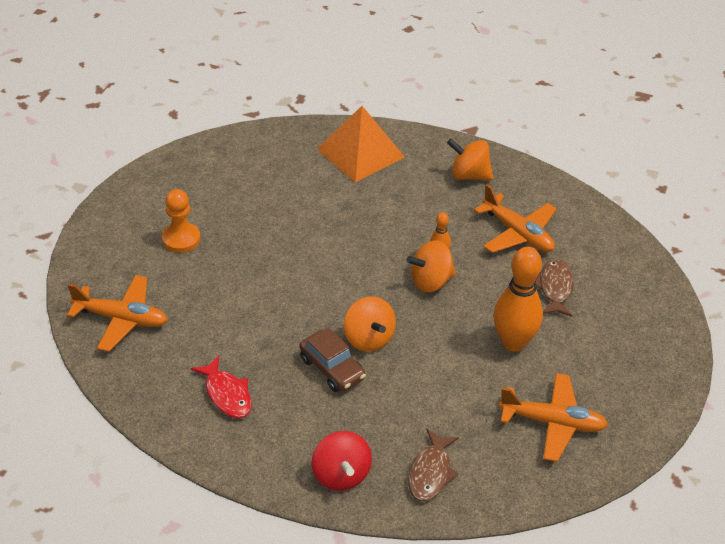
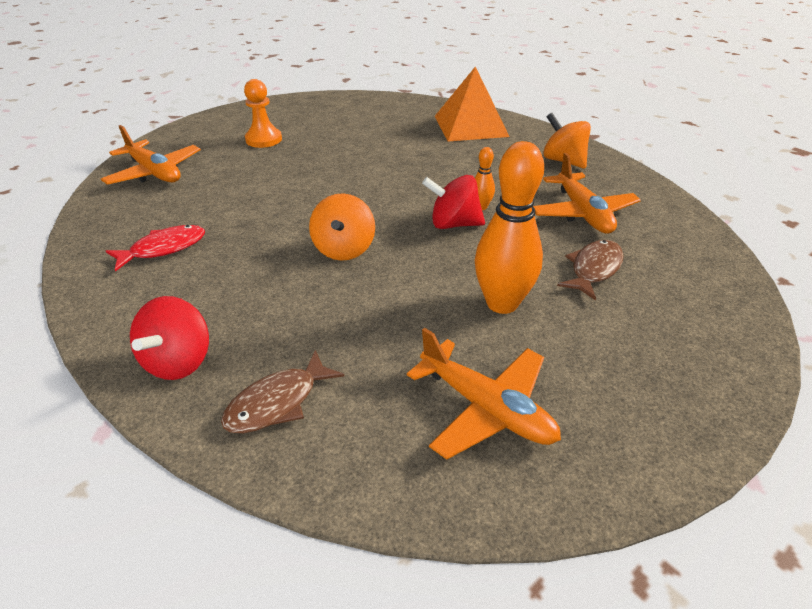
camera: 30 degrees right, 5 degrees down
red fish [191,356,251,418] -> red fish turned 120 degrees counterclockwise [106,225,205,272]
brown car [300,328,366,392] -> none
orange spinning top [406,240,456,292] -> red spinning top [422,175,485,229]

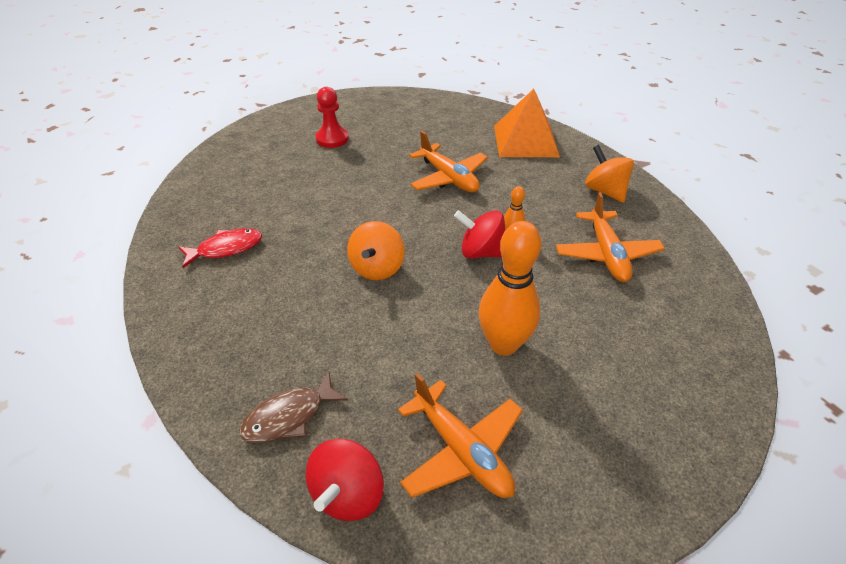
camera: 10 degrees right, 5 degrees up
orange plane [101,125,201,185] -> orange plane moved to [409,131,488,192]
red spinning top [130,296,209,380] -> red spinning top moved to [305,439,384,521]
orange pawn [244,79,282,148] -> red pawn [315,87,349,148]
brown fish [557,240,624,300] -> none

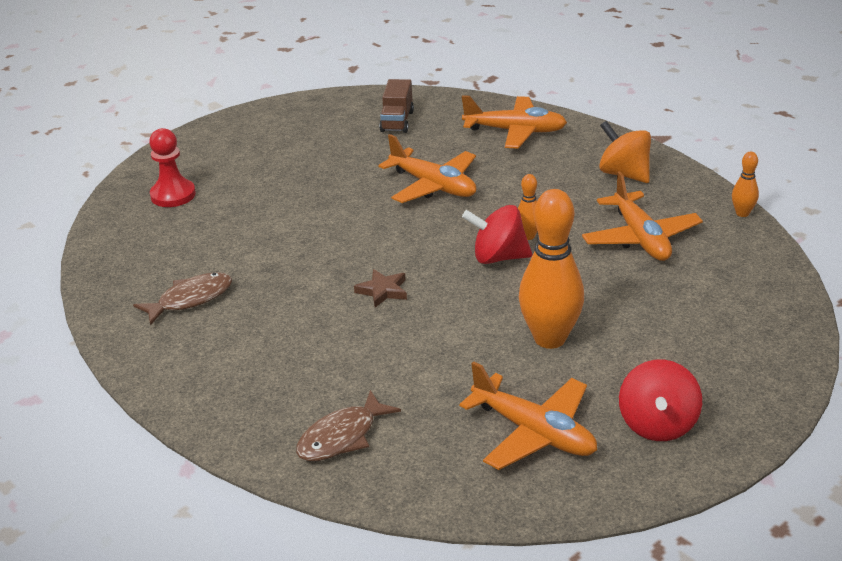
camera: 10 degrees left, 10 degrees down
red fish [179,228,262,268] -> brown fish [133,272,232,325]
red spinning top [305,439,384,521] -> red spinning top moved to [619,359,702,441]
red pawn [315,87,349,148] -> red pawn moved to [149,128,196,207]
orange spinning top [347,221,405,280] -> brown star [354,269,407,307]
orange pyramid [494,89,560,157] -> orange plane [462,95,567,149]
none -> brown truck [379,79,414,133]
none -> orange bowling pin [732,152,759,217]

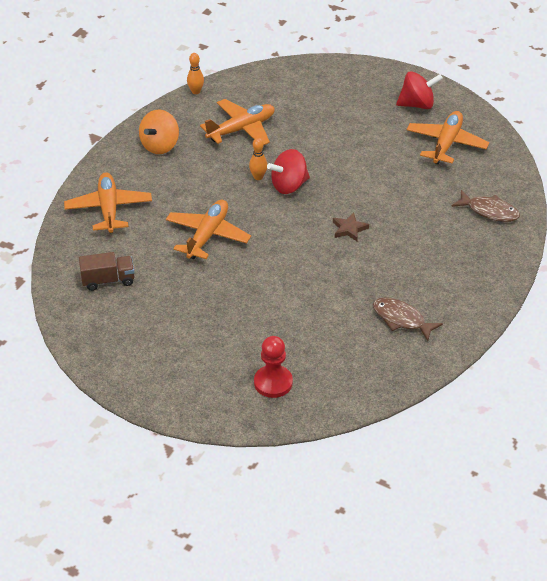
camera: 110 degrees left, 10 degrees up
red spinning top [462,205,532,264] -> red spinning top turned 75 degrees clockwise [267,149,310,194]
orange bowling pin [519,189,584,349] -> none

